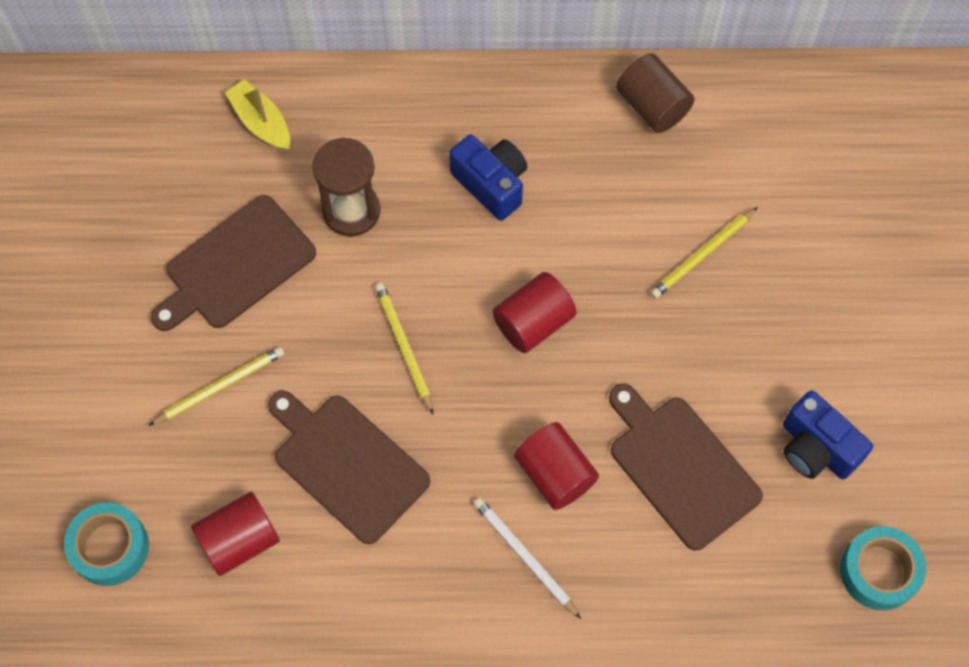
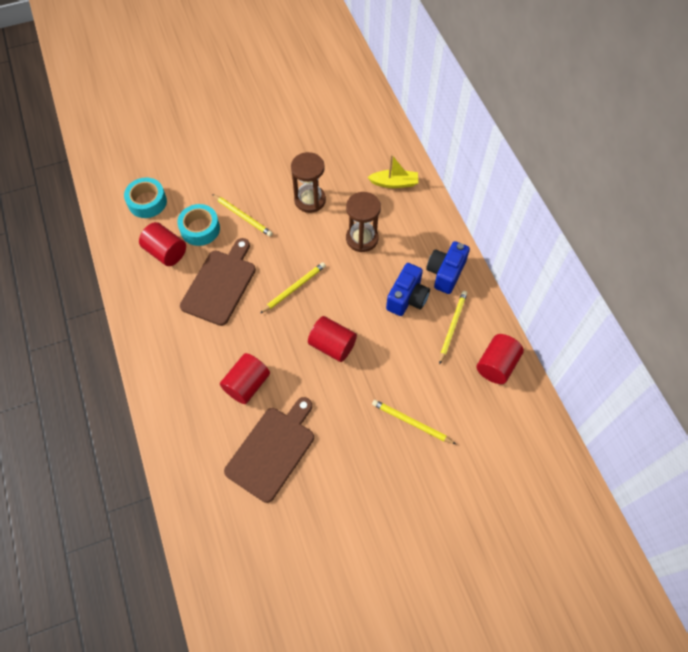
camera: 70 degrees right, 5 degrees down
brown cutting board [151,195,316,331] -> brown hourglass [291,152,326,213]
yellow boat [225,79,290,151] -> yellow boat turned 60 degrees clockwise [367,154,418,188]
white pencil [473,498,581,619] -> none
brown cylinder [616,53,695,133] -> red cylinder [477,334,524,384]
blue camera [783,390,873,479] -> blue camera moved to [426,241,470,294]
turquoise tape [840,526,926,610] -> turquoise tape moved to [177,204,220,246]
none -> yellow pencil [439,291,467,365]

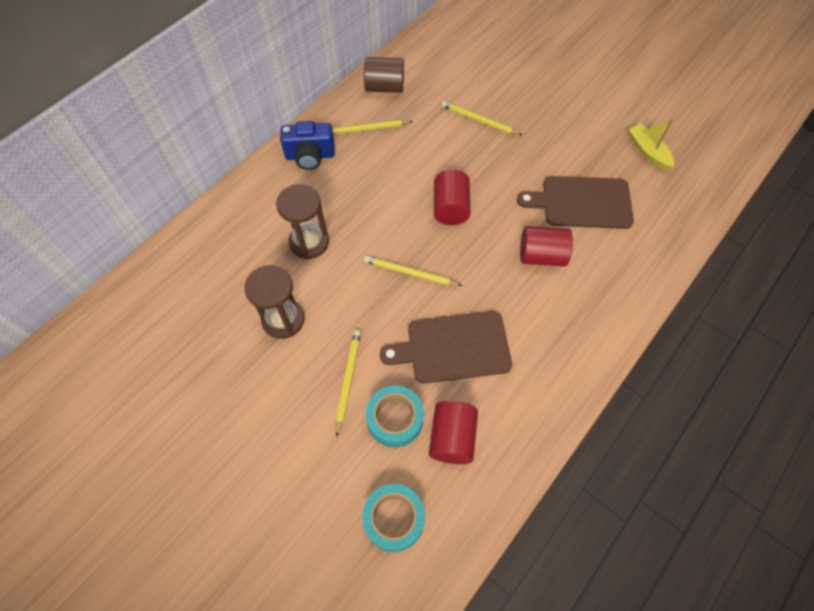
camera: 120 degrees left, 0 degrees up
yellow boat [367,154,418,188] -> yellow boat moved to [629,119,674,170]
yellow pencil [372,400,456,444] -> yellow pencil turned 120 degrees clockwise [441,101,522,135]
blue camera [386,263,430,316] -> none
red cylinder [477,334,524,384] -> brown cylinder [364,57,404,93]

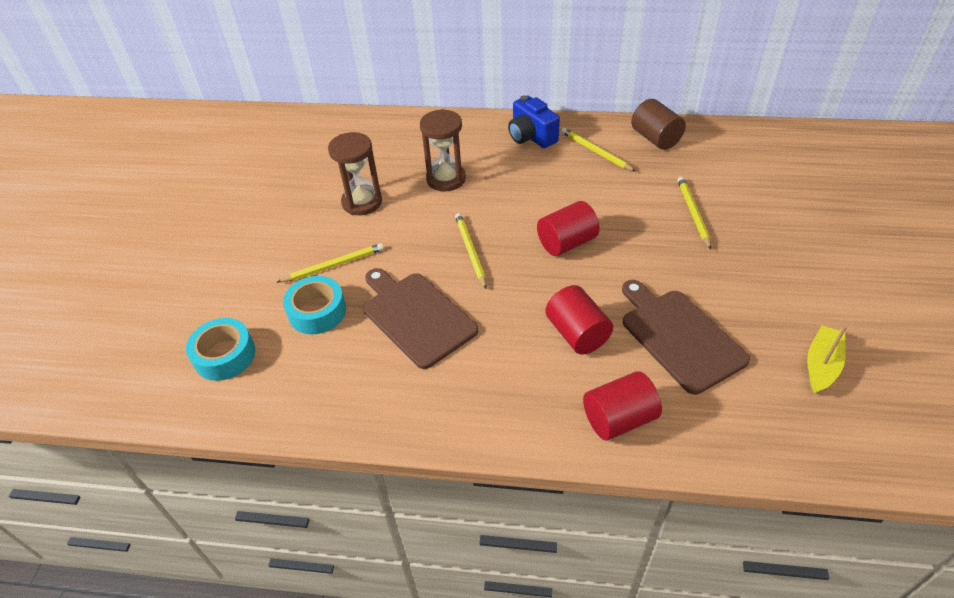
camera: 60 degrees right, 15 degrees down
red cylinder [429,401,478,464] -> red cylinder moved to [583,371,662,441]

